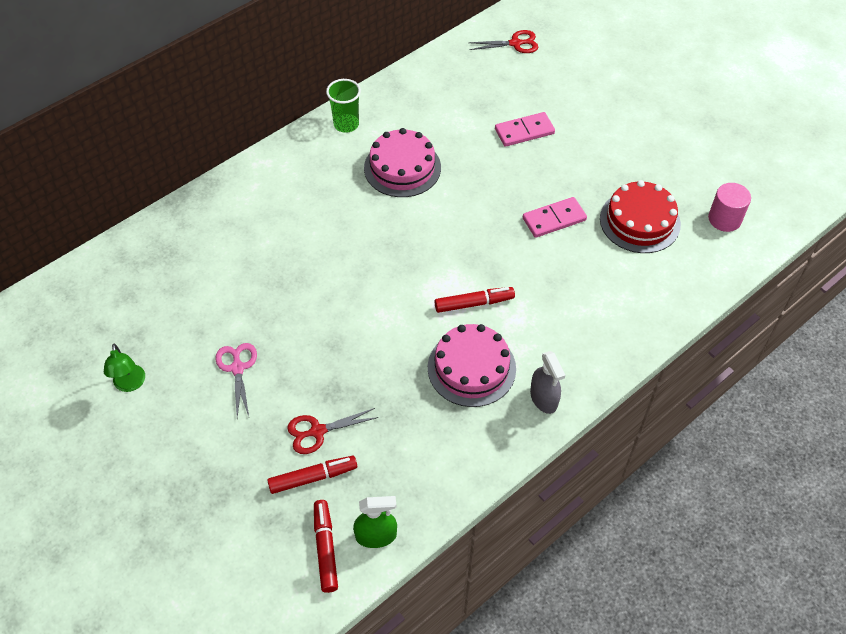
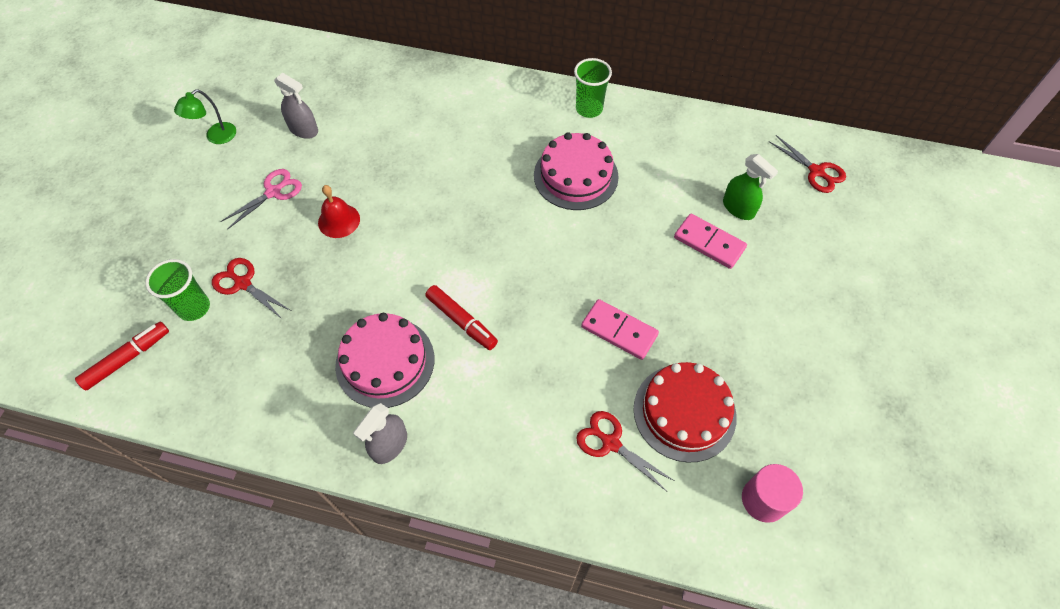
camera: 55 degrees right, 5 degrees up
red marker [267,456,357,494] -> green cup [145,259,210,321]
green spray bottle [353,496,397,548] -> green spray bottle moved to [723,154,778,220]
none -> grey spray bottle [274,72,318,139]
none -> red bell [318,185,360,238]
none -> red scissors [576,411,674,491]

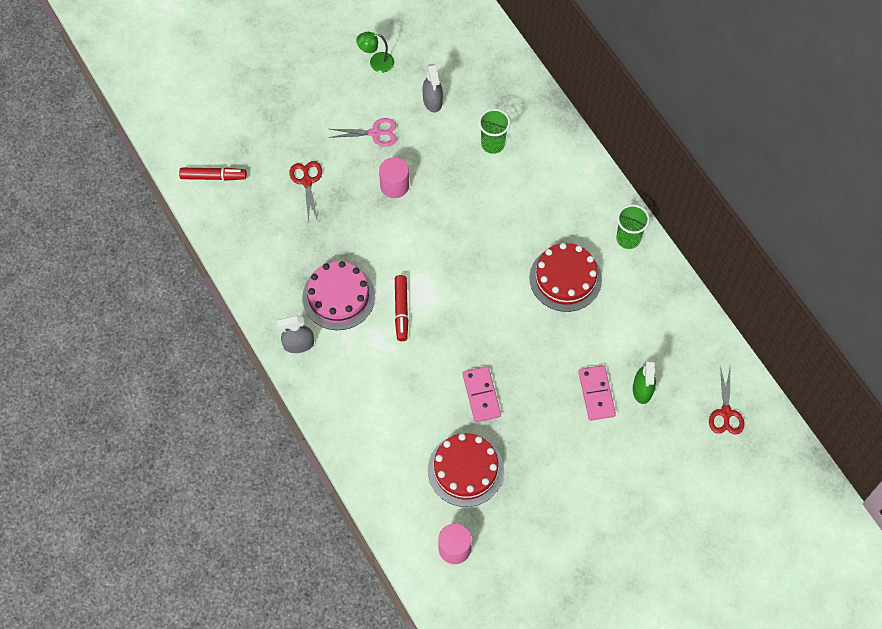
camera: 45 degrees right, 5 degrees up
green cup [145,259,210,321] -> green cup moved to [479,109,510,154]
red bell [318,185,360,238] -> pink cylinder [379,157,409,198]
pink cake [534,133,619,210] -> red cake [529,243,602,312]
red scissors [576,411,674,491] -> none

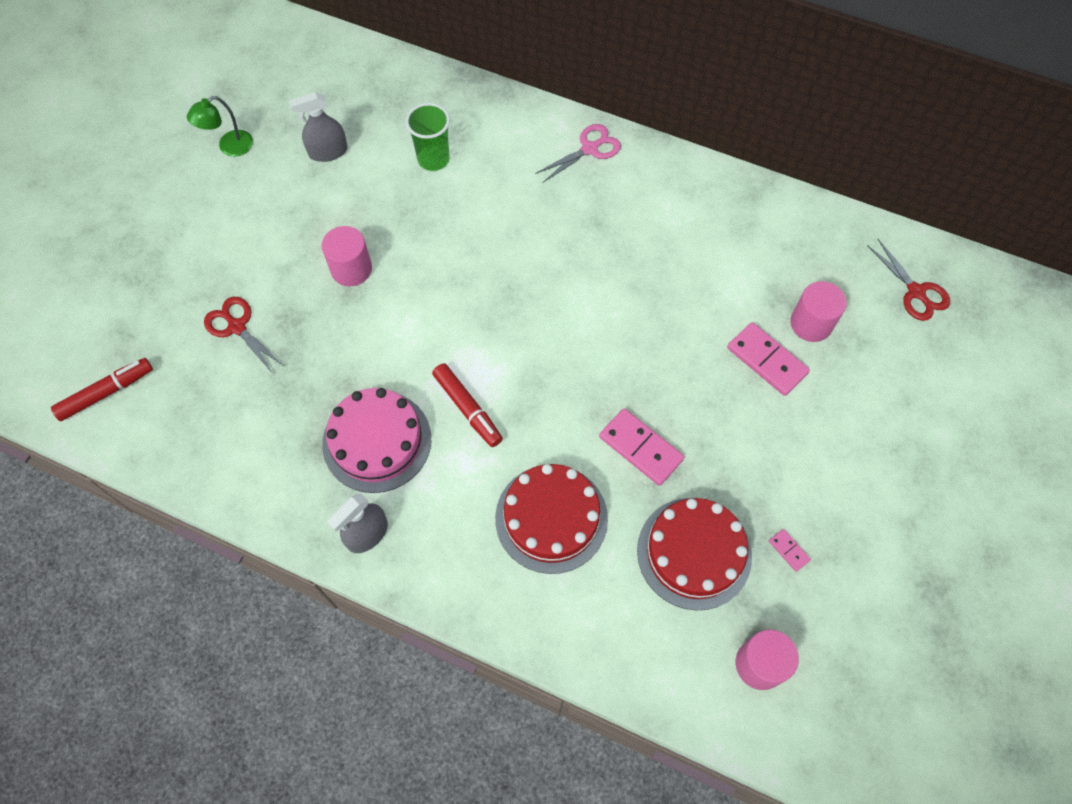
camera: 35 degrees left, 0 degrees up
pink scissors [329,118,397,147] -> pink scissors moved to [535,124,621,183]
grey spray bottle [423,64,443,112] -> grey spray bottle turned 120 degrees clockwise [289,92,348,162]
red cake [529,243,602,312] -> red cake moved to [495,464,608,574]
green cup [616,204,650,249] -> none
green spray bottle [633,359,656,404] -> pink cylinder [790,281,847,342]
none -> pink domino [769,529,811,572]

